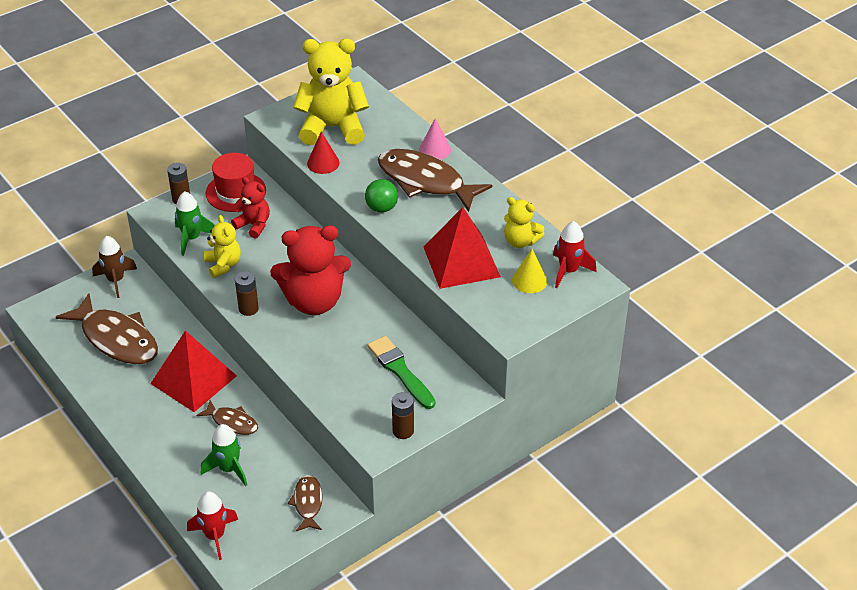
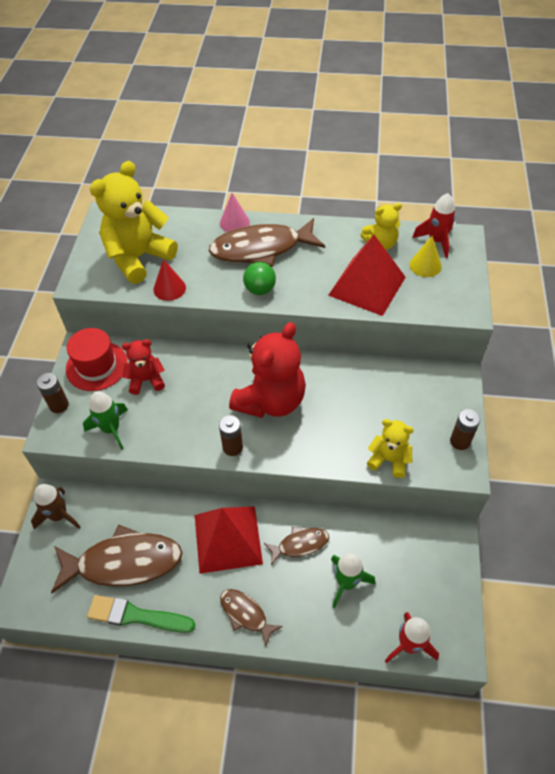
camera: 45 degrees left, 10 degrees up
yellow teddy bear [204,215,241,278] -> yellow teddy bear moved to [367,419,414,478]
brown fish [288,475,323,531] -> brown fish moved to [220,589,283,646]
green brush [368,336,435,409] -> green brush moved to [87,595,196,633]

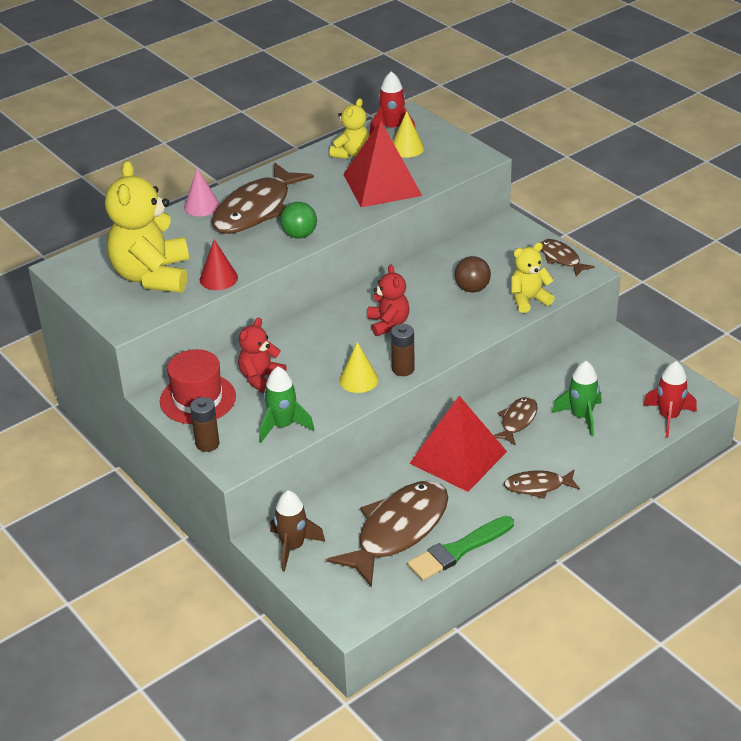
camera: 45 degrees left, 15 degrees down
red teddy bear [229,322,306,418] -> red teddy bear [368,265,409,336], size x0.54
brown battery [450,409,480,450] -> brown fish [539,239,595,276]
none -> yellow cone [339,342,378,393]
none -> brown ball [455,256,491,292]

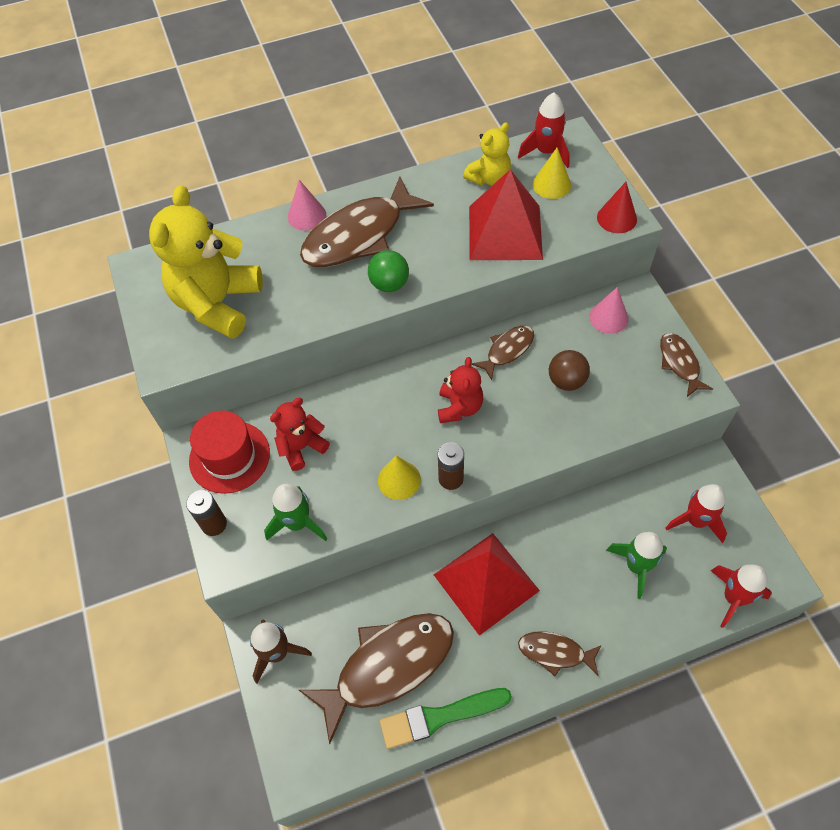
camera: 20 degrees right, 20 degrees up
red cone [200,239,238,290] -> red cone moved to [597,182,637,233]
brown fish [493,397,537,446] -> brown fish moved to [472,326,534,380]
yellow teddy bear [511,243,555,313] -> none
none -> pink cone [589,287,628,334]
none -> red rocket [666,484,727,543]

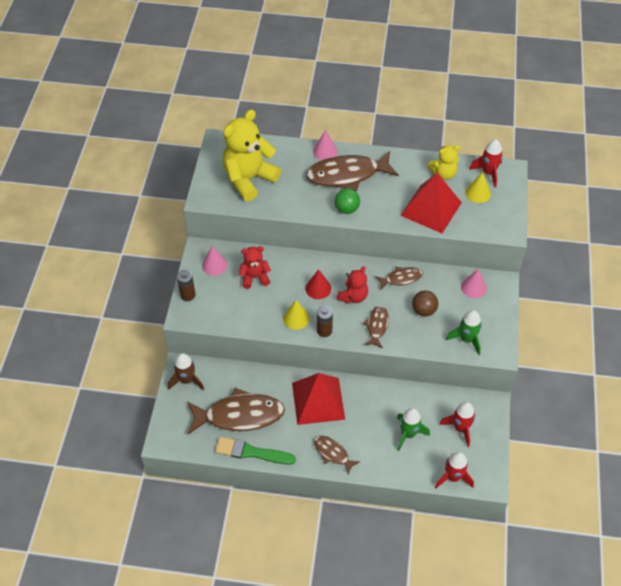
camera: 25 degrees right, 5 degrees down
red hat [189,410,270,494] -> pink cone [202,246,227,276]
green rocket [264,484,327,541] -> green rocket moved to [446,310,482,355]
red cone [597,182,637,233] -> red cone moved to [306,269,331,299]
brown fish [660,333,713,397] -> brown fish moved to [363,306,389,348]

